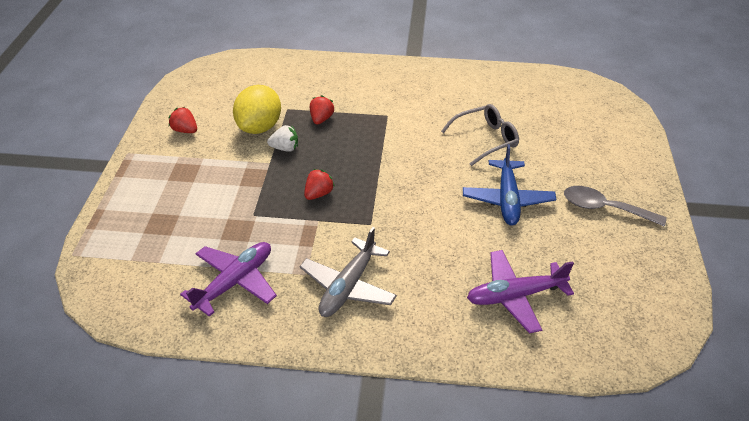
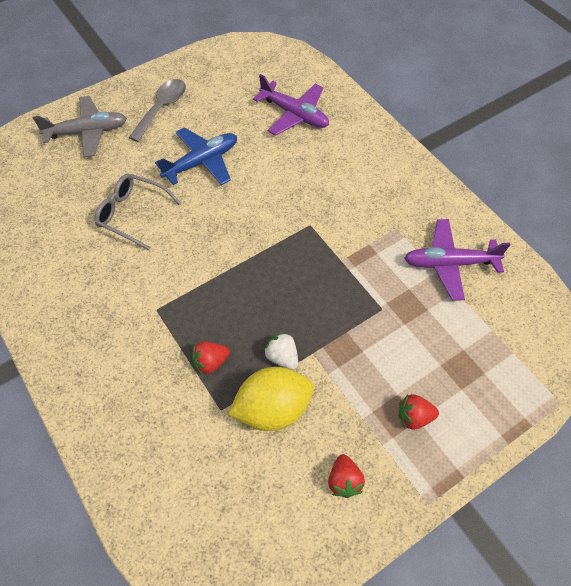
camera: 130 degrees left, 15 degrees up
grey plane [300,227,397,317] -> grey plane moved to [33,96,127,157]
red strawberry [304,169,335,200] -> red strawberry moved to [399,394,439,430]
grey spoon [564,186,667,227] -> grey spoon turned 135 degrees counterclockwise [128,79,186,142]

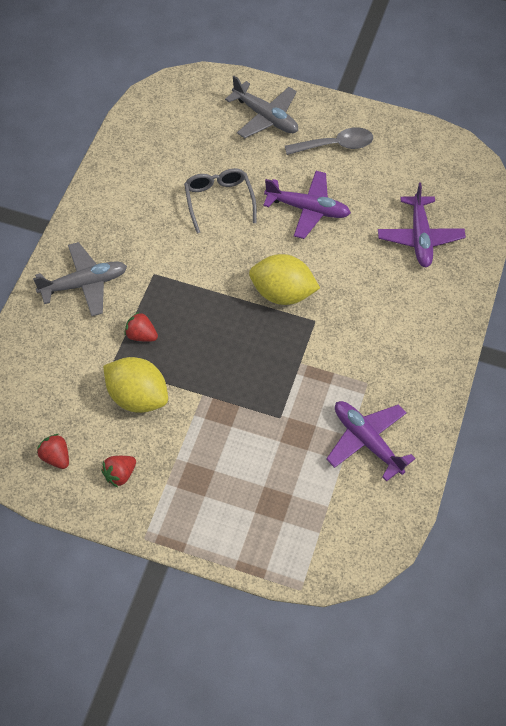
camera: 50 degrees right, 0 degrees up
blue plane [155,127,237,185] -> purple plane [263,171,351,239]
white strawberry [264,332,298,370] -> none
red strawberry [399,394,439,430] -> red strawberry moved to [37,434,69,469]
none -> grey plane [33,242,127,316]
none -> yellow lemon [249,254,320,305]

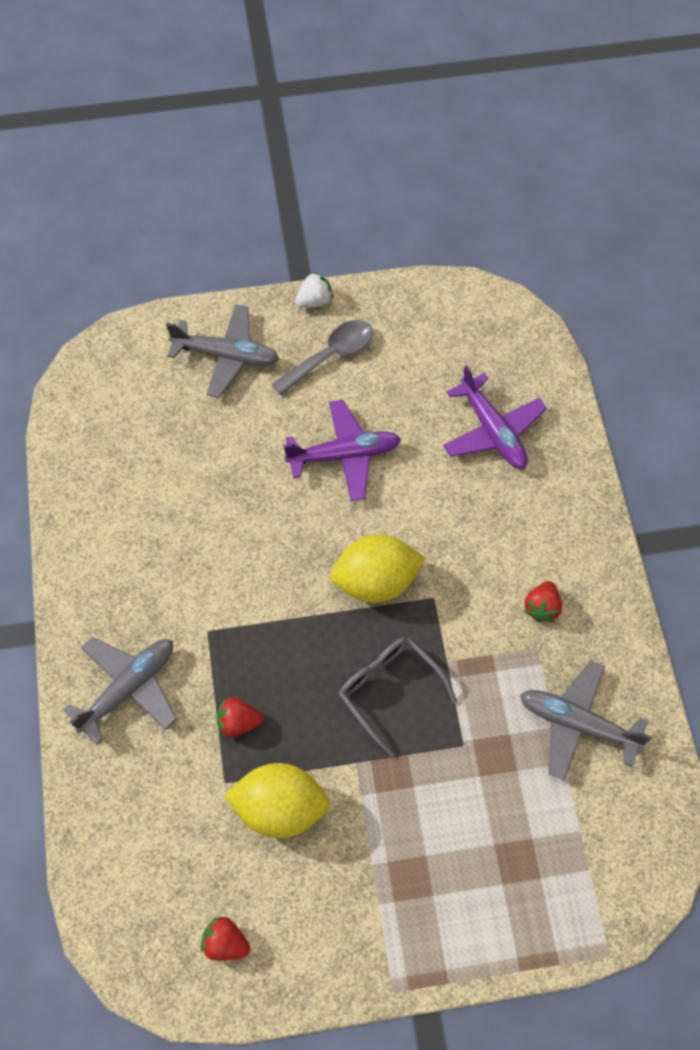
camera: 25 degrees left, 5 degrees up
red strawberry [101,456,136,488] -> red strawberry moved to [524,581,562,622]
grey glasses [184,168,257,234] -> grey glasses moved to [339,637,457,757]
purple plane [326,401,416,482] -> grey plane [520,661,652,780]
none -> white strawberry [295,272,333,308]

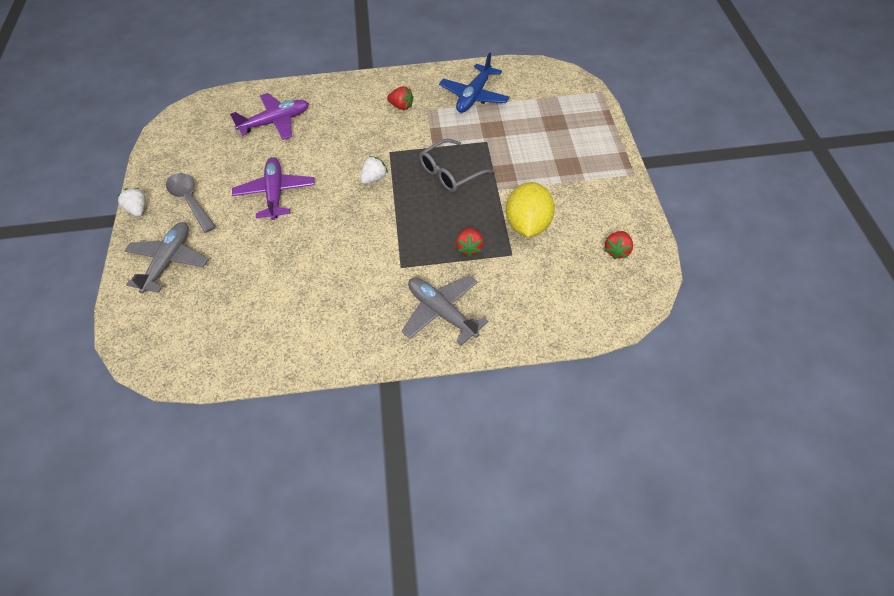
camera: 85 degrees left, 10 degrees down
yellow lemon [330,535,426,602] -> white strawberry [360,156,388,184]
grey plane [520,661,652,780] -> blue plane [439,52,510,113]

